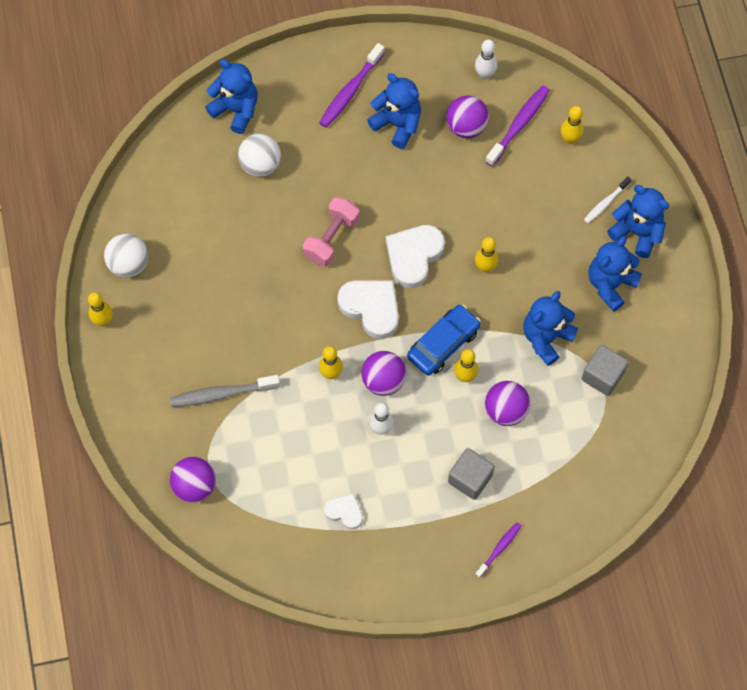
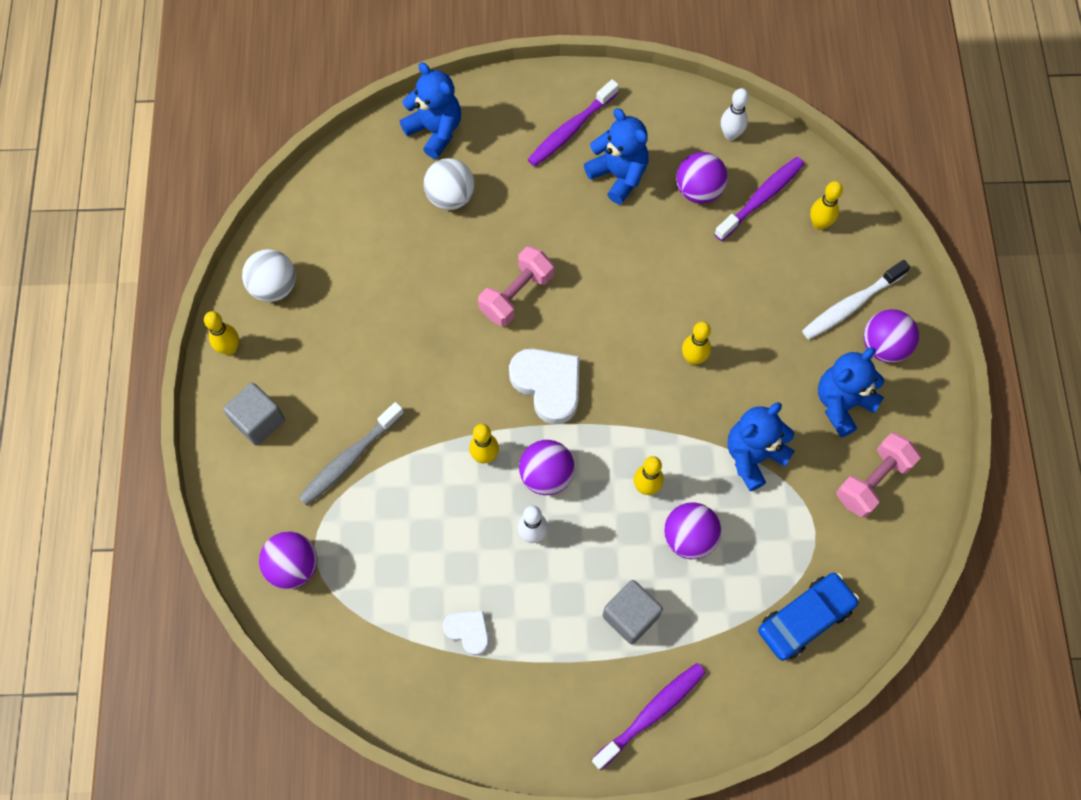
camera: 10 degrees right, 0 degrees up
grey toothbrush [170,375,280,407] -> grey toothbrush turned 45 degrees counterclockwise [298,402,404,505]
white heart [386,225,445,288] -> none
blue car [407,305,481,376] -> blue car moved to [758,573,859,661]
purple toothbrush [475,522,521,578] -> purple toothbrush [592,663,706,770], size x1.65
grey cube [581,345,629,396] -> grey cube moved to [223,382,285,446]
white toothbrush [584,177,632,223] -> white toothbrush [802,260,910,340], size x1.65
blue teddy bear [607,185,669,258] -> purple ball [863,309,919,363]
none -> pink dumbbell [837,433,921,517]

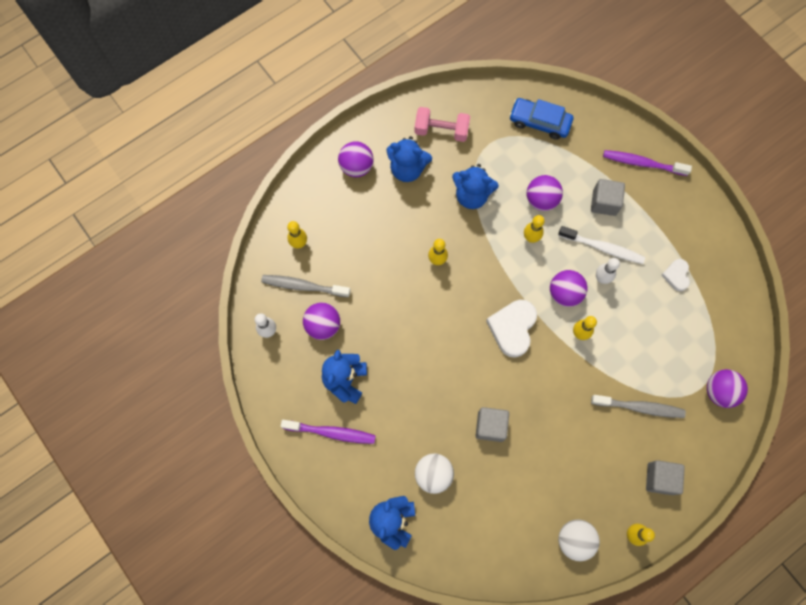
camera: 125 degrees left, 5 degrees up
pink dumbbell [478,246,554,327] -> none
purple toothbrush [714,157,804,241] -> grey toothbrush [261,275,350,297]
white toothbrush [802,260,910,340] -> white toothbrush moved to [558,226,645,264]
none -> grey cube [476,407,509,442]

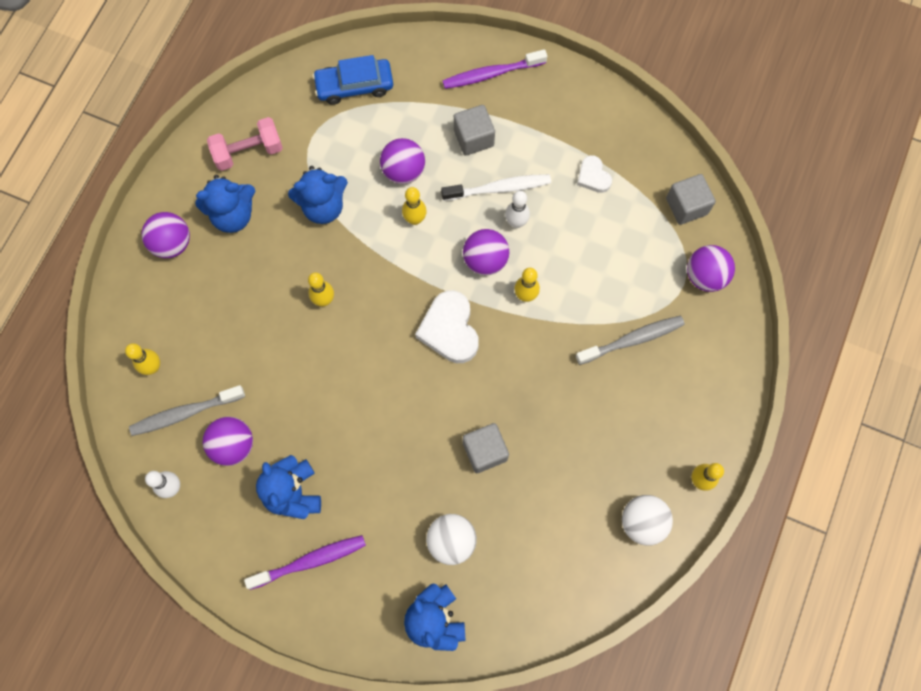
camera: 30 degrees left, 0 degrees up
grey cube [646,460,685,495] -> grey cube moved to [666,174,716,225]

